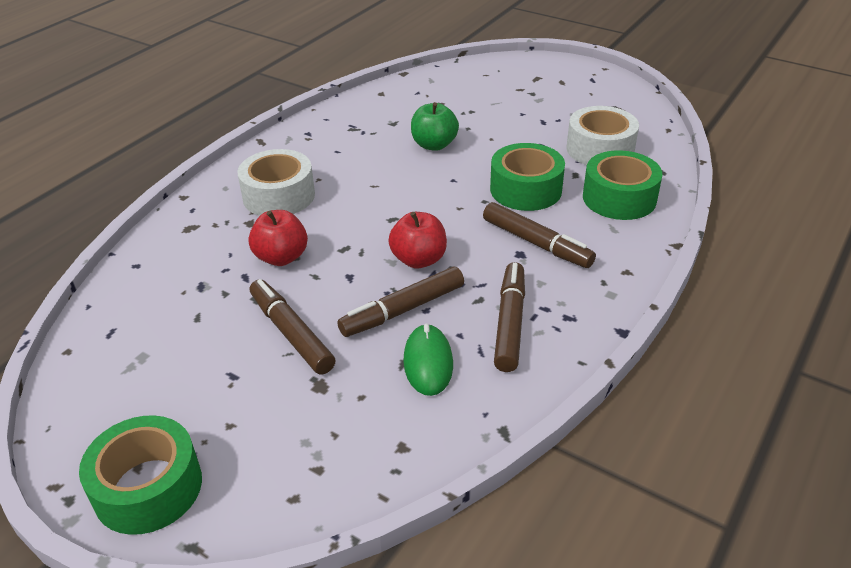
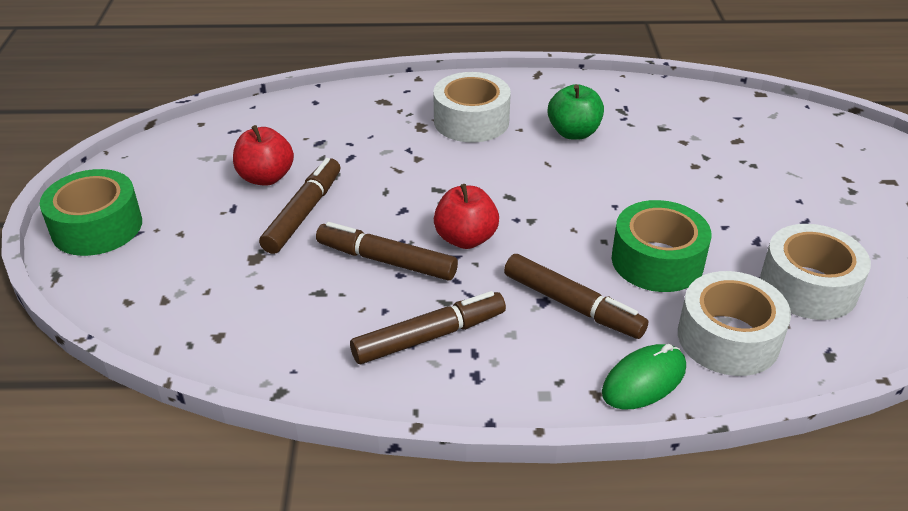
camera: 55 degrees right, 0 degrees up
red apple [248,210,308,266] -> red apple moved to [233,125,294,186]
green mouse [403,323,453,396] -> green mouse moved to [602,344,686,410]
green apple [411,102,459,151] -> green apple moved to [548,84,604,139]
brown marker [483,202,596,268] -> brown marker turned 60 degrees counterclockwise [504,254,648,339]
green tape [583,150,662,220] -> white tape [678,271,791,376]

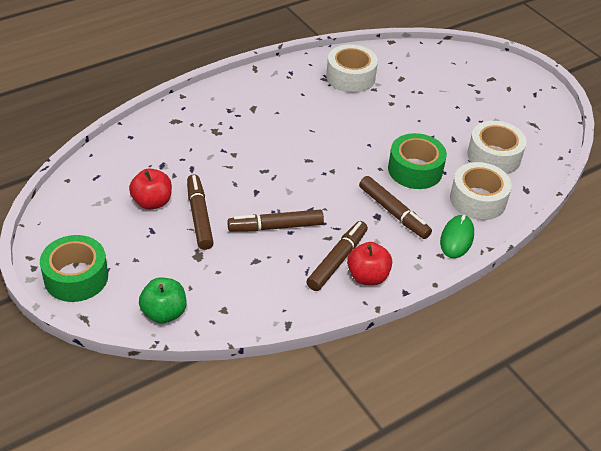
camera: 35 degrees left, 5 degrees up
white tape [433,72,511,143] -> white tape moved to [326,44,378,93]
red apple [434,184,499,249] -> red apple moved to [347,242,392,285]
brown marker [504,254,648,339] -> brown marker turned 45 degrees clockwise [359,176,432,239]
green apple [548,84,604,139] -> green apple moved to [139,278,186,324]

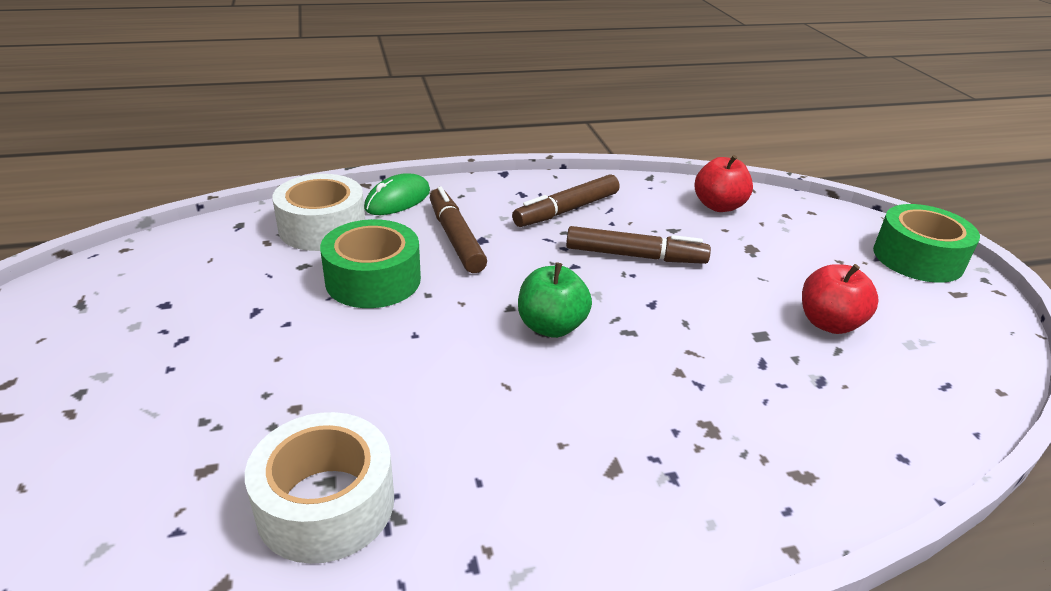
camera: 160 degrees left, 10 degrees down
green apple [139,278,186,324] -> green apple moved to [518,262,592,338]
brown marker [187,174,214,250] -> none
red apple [347,242,392,285] -> red apple moved to [695,155,753,212]
white tape [467,121,526,174] -> none

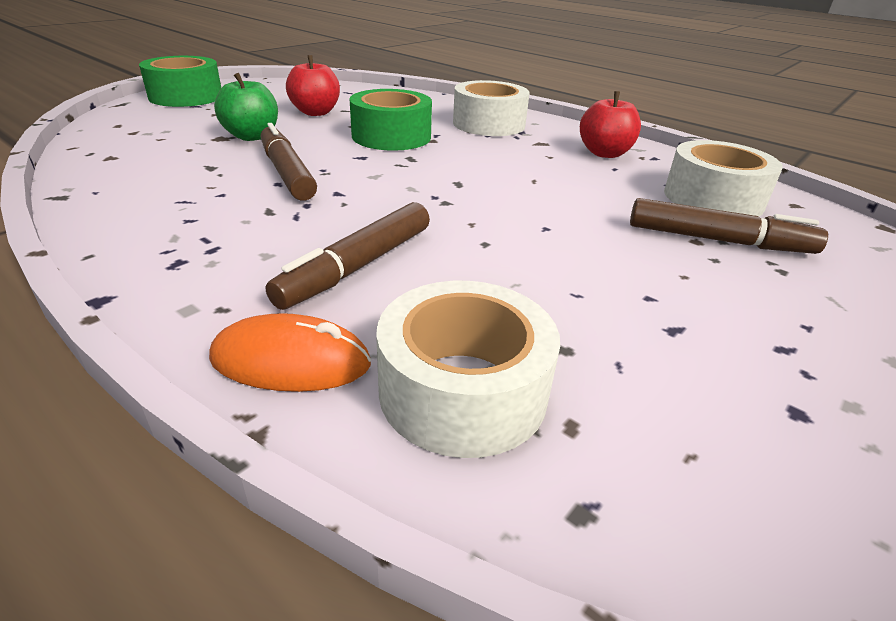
camera: 125 degrees left, 0 degrees up
green tape [320,219,421,308] -> green tape moved to [350,89,432,151]
green mouse [364,173,430,215] -> orange mouse [209,313,371,392]
brown marker [512,174,620,227] -> brown marker moved to [630,198,828,254]
green apple [518,262,592,338] -> green apple moved to [214,73,278,141]
red apple [695,155,753,212] -> red apple moved to [580,91,641,158]
none -> white tape [453,80,530,136]

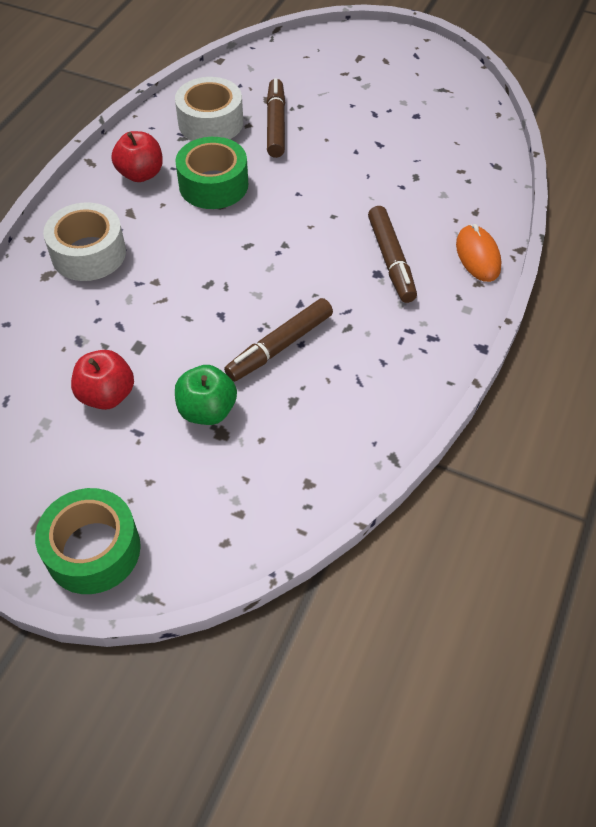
camera: 105 degrees left, 20 degrees up
brown marker [266,202,430,310] -> brown marker turned 60 degrees clockwise [368,206,417,303]
green tape [350,89,432,151] -> green tape moved to [175,137,248,209]
white tape [376,281,560,458] -> none

